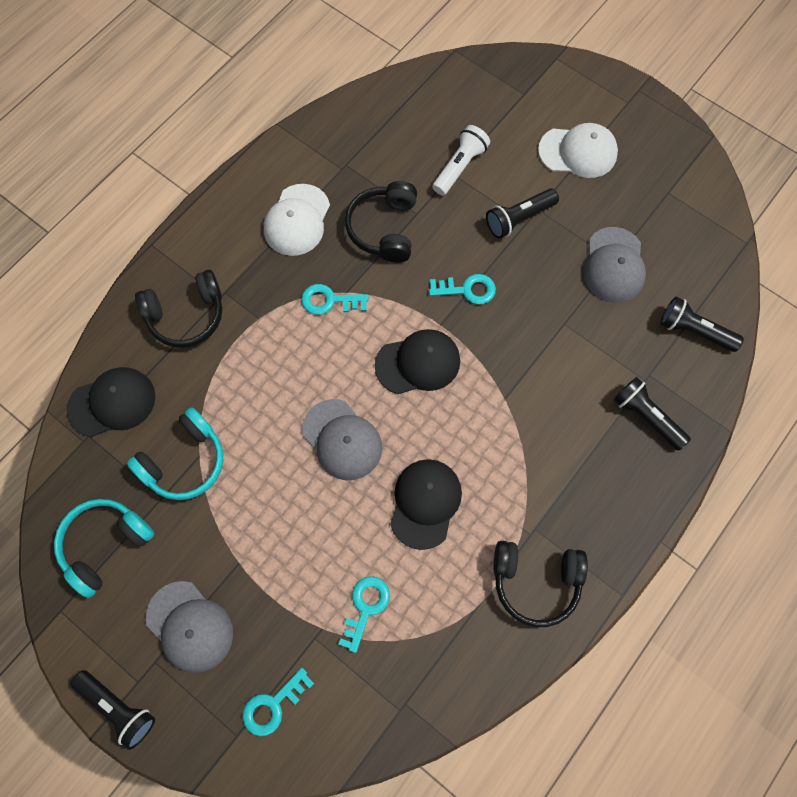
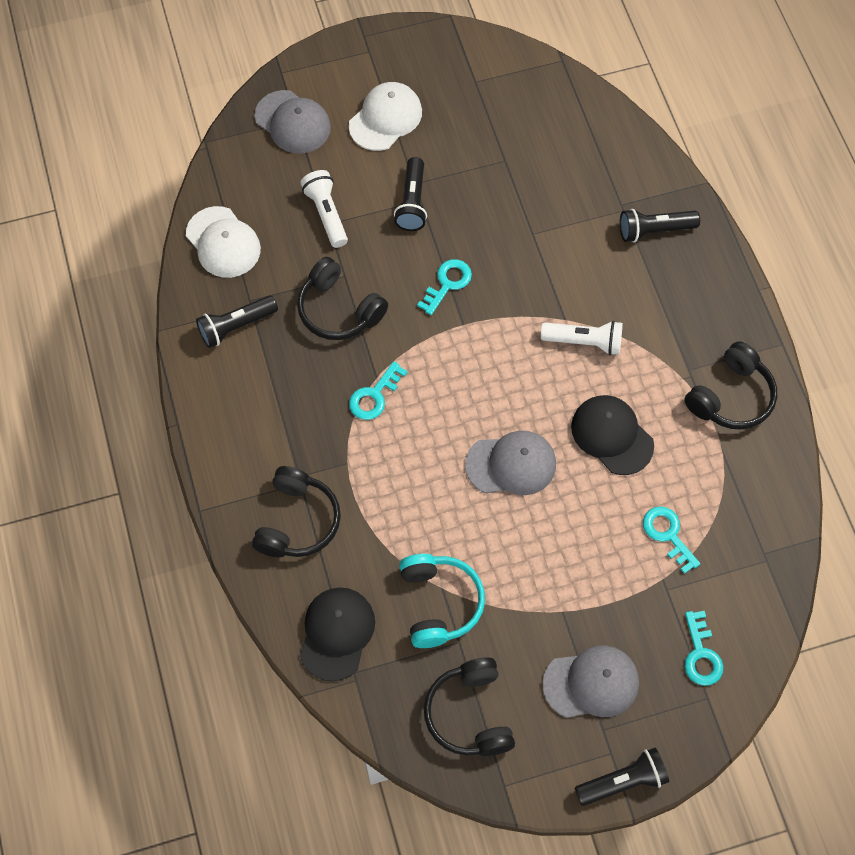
camera: 55 degrees left, 5 degrees down
turquoise headphones [54,499,154,598] -> black headphones [424,657,515,756]
white cap [264,184,330,256] -> white cap moved to [186,206,261,278]
black cap [375,329,460,394] -> none
grey cap [583,227,646,303] -> grey cap moved to [255,90,331,154]
black flashlight [660,297,744,352] -> black flashlight moved to [196,295,278,348]
none -> white flashlight [541,321,623,355]

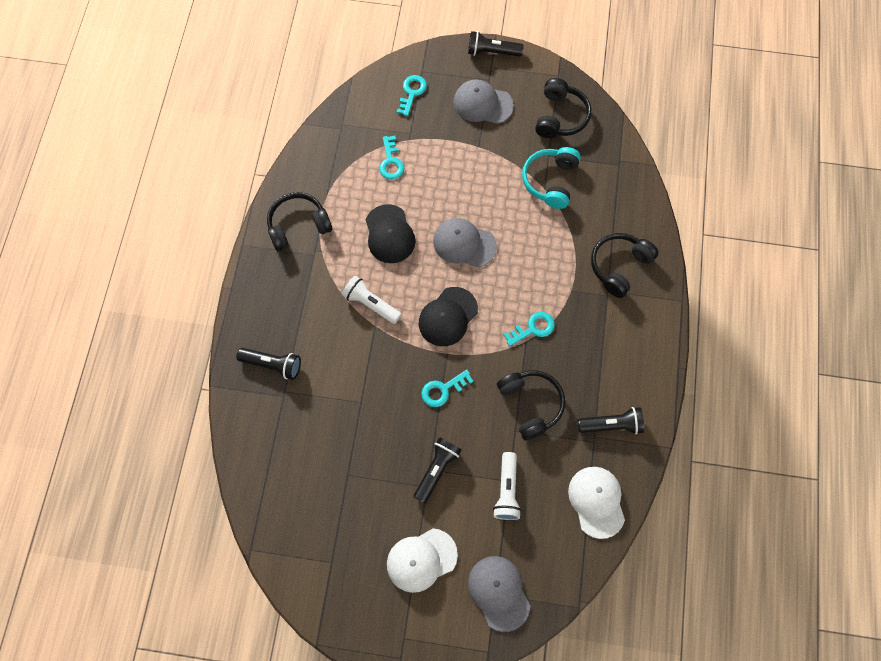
camera: 155 degrees left, 5 degrees up
black cap [300,587,375,681] -> black cap moved to [419,287,478,346]

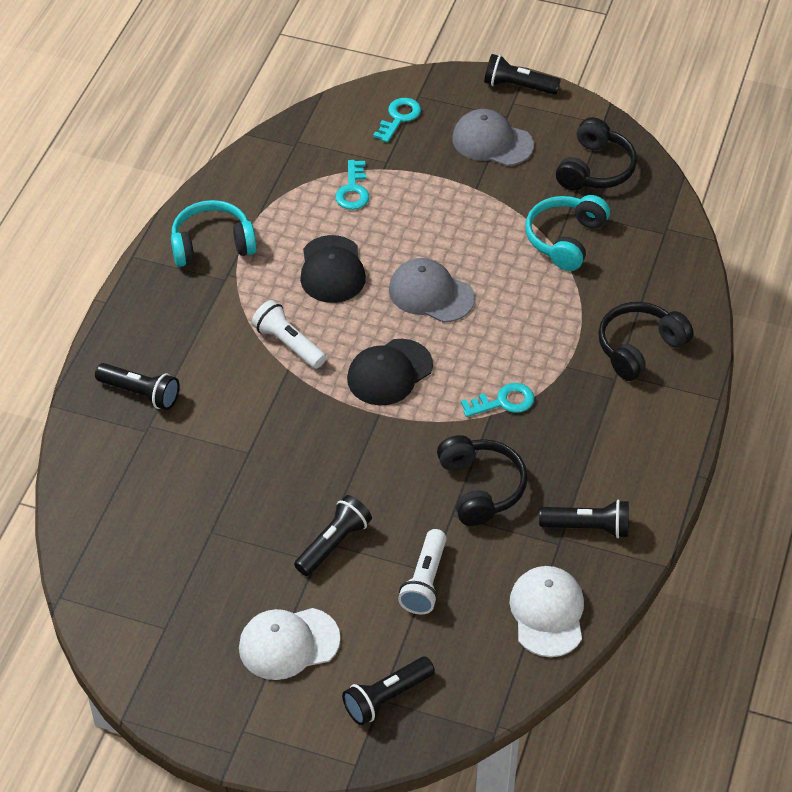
camera: 10 degrees right, 20 degrees down
black headphones [267,192,332,251] -> turquoise headphones [171,200,257,267]
turquoise key [422,370,474,407] -> none
grey cap [468,556,530,632] -> black flashlight [342,657,435,725]

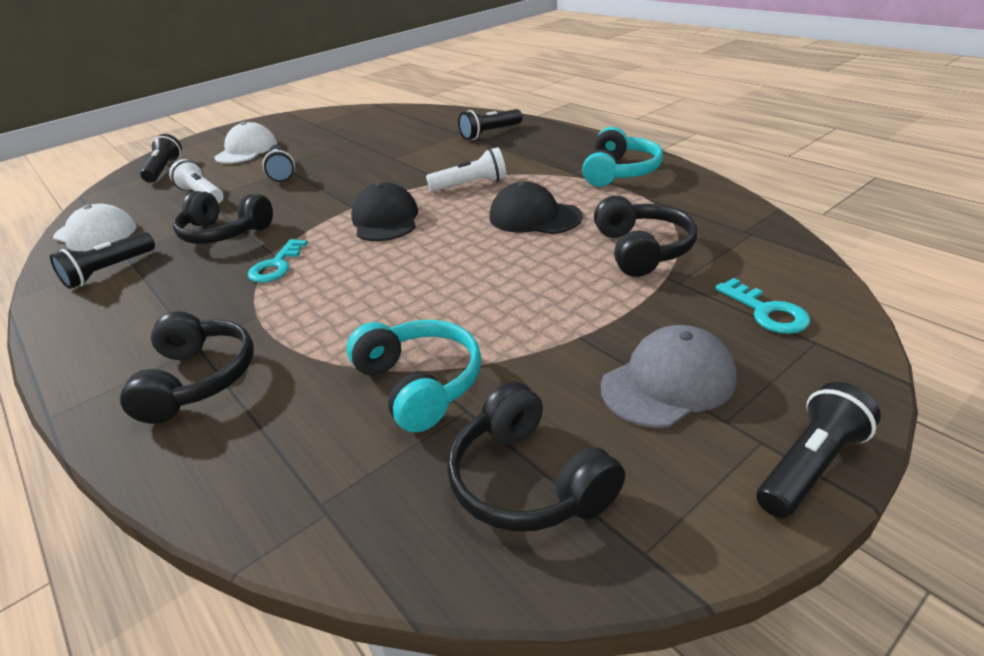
camera: 125 degrees right, 15 degrees down
turquoise key [335,160,369,210] -> black headphones [594,196,697,277]
grey cap [389,258,475,323] -> none

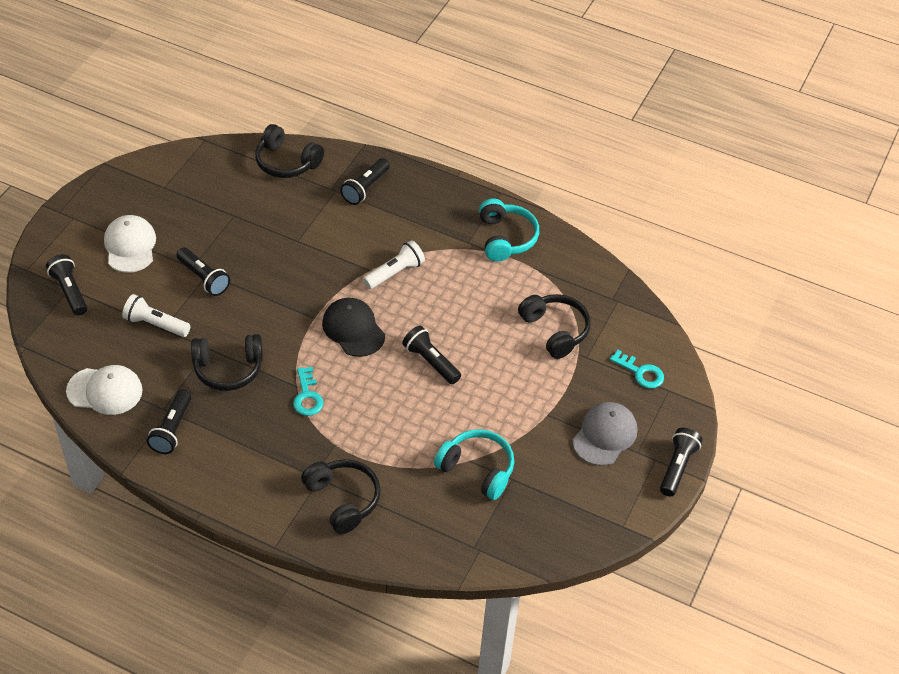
camera: 30 degrees left, 15 degrees up
black headphones [447,382,625,531] -> black headphones moved to [255,124,324,178]
black cap [489,182,583,234] -> none
none -> black flashlight [402,326,461,384]

